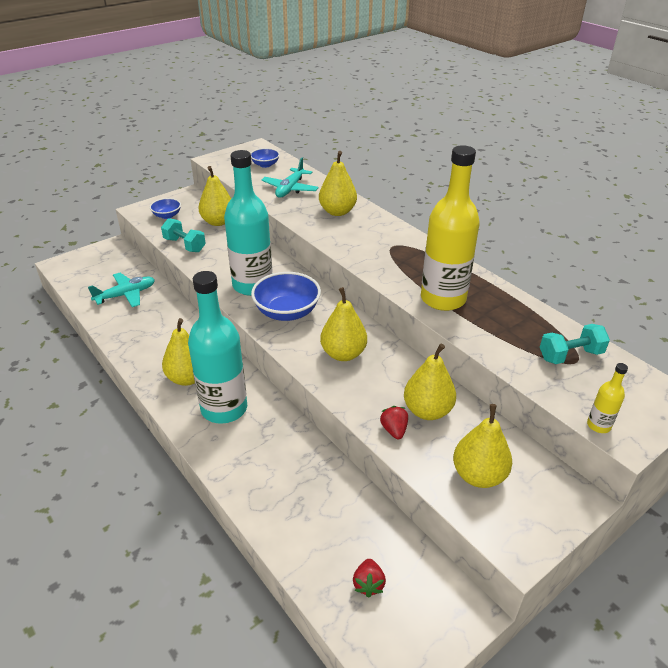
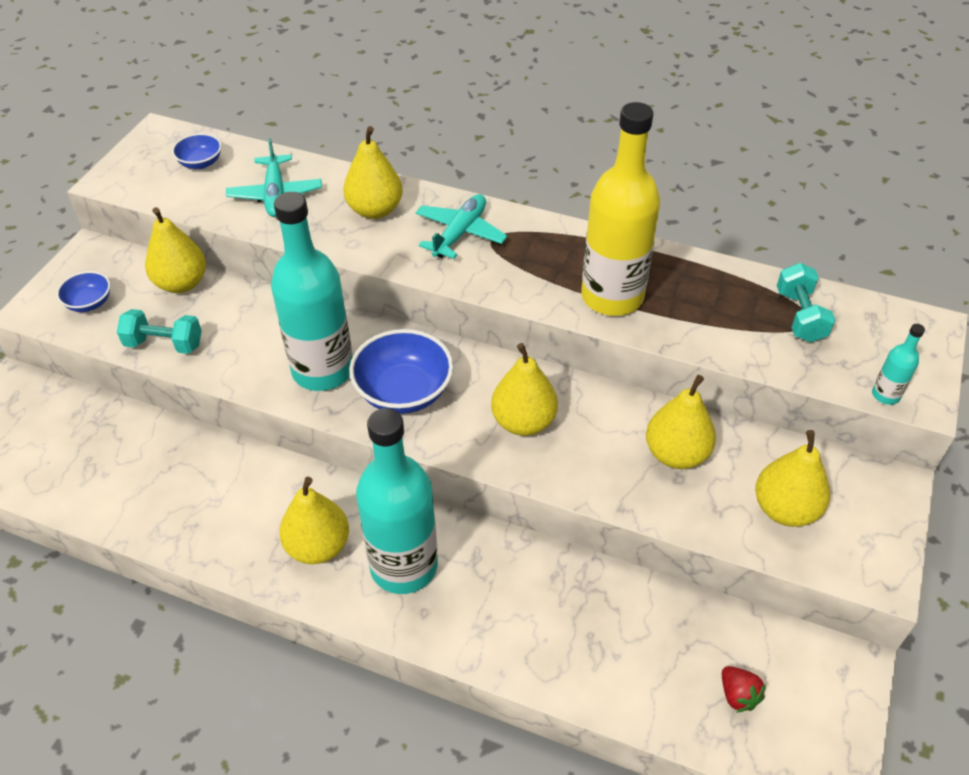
camera: 30 degrees left, 10 degrees up
turquoise plane [88,273,155,307] -> turquoise plane moved to [415,194,508,259]
red strawberry [380,406,408,439] -> none
turquoise dumbbell [540,324,610,364] -> turquoise dumbbell turned 45 degrees counterclockwise [777,263,835,342]
yellow bottle [587,363,628,433] -> turquoise bottle [872,324,925,405]

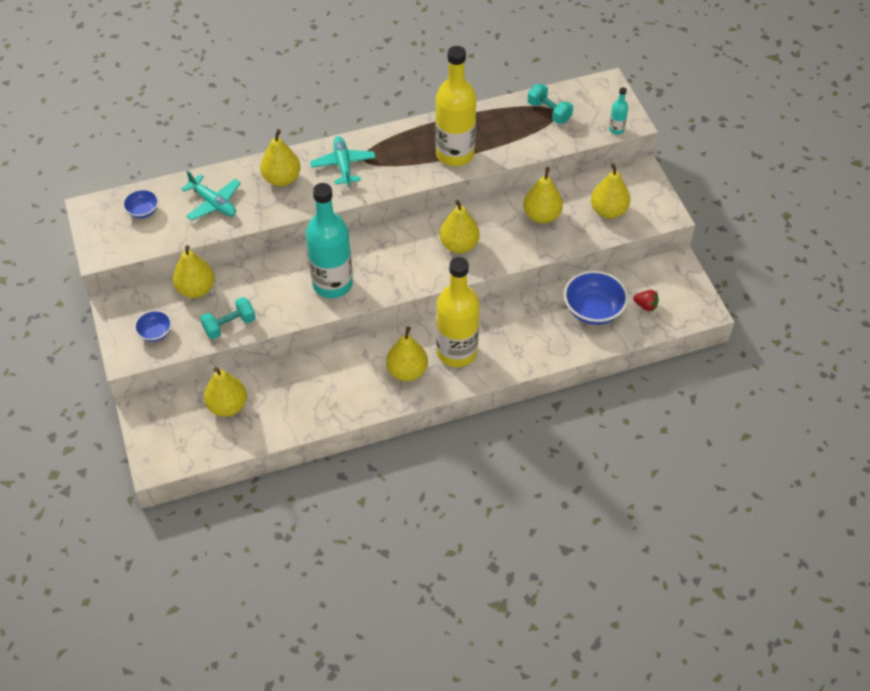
camera: 40 degrees left, 5 degrees up
blue bowl [349,329,454,414] -> blue bowl moved to [564,270,628,325]
turquoise bottle [356,408,438,594] -> yellow bottle [436,257,480,367]
none -> yellow pear [204,367,247,417]

